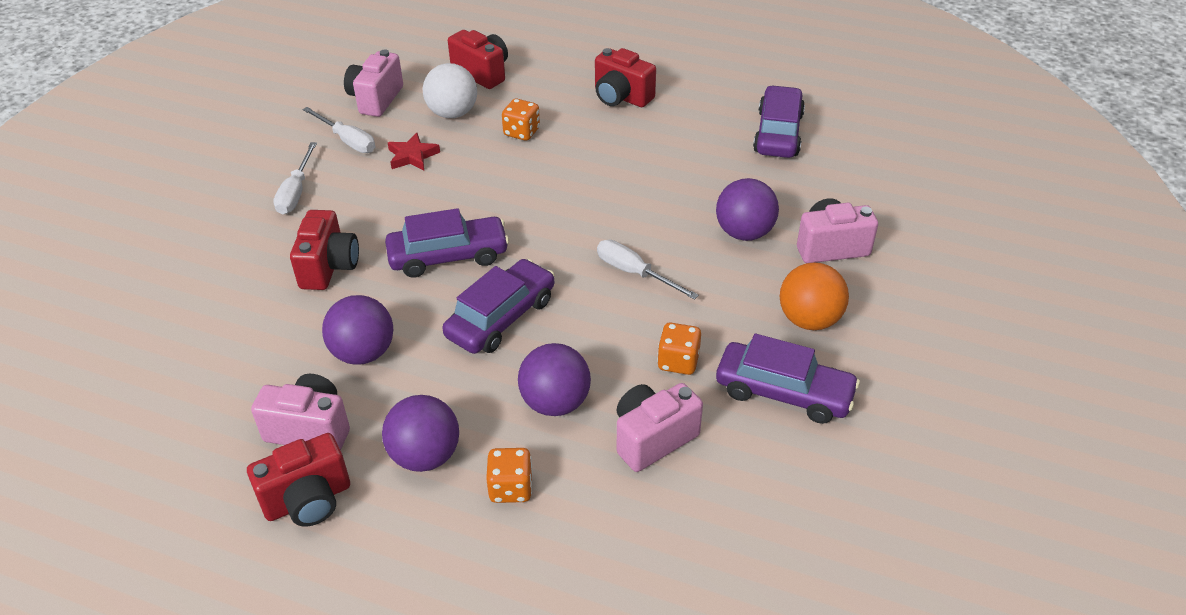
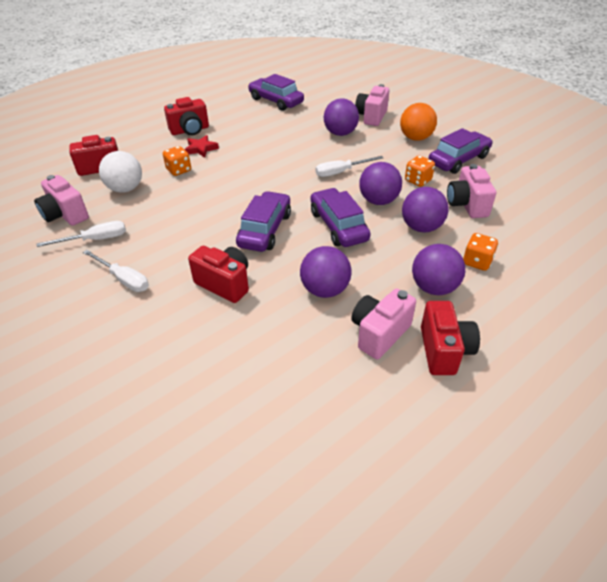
camera: 60 degrees left, 0 degrees up
red star [388,133,440,171] -> red star moved to [184,135,219,158]
none -> purple ball [359,162,402,205]

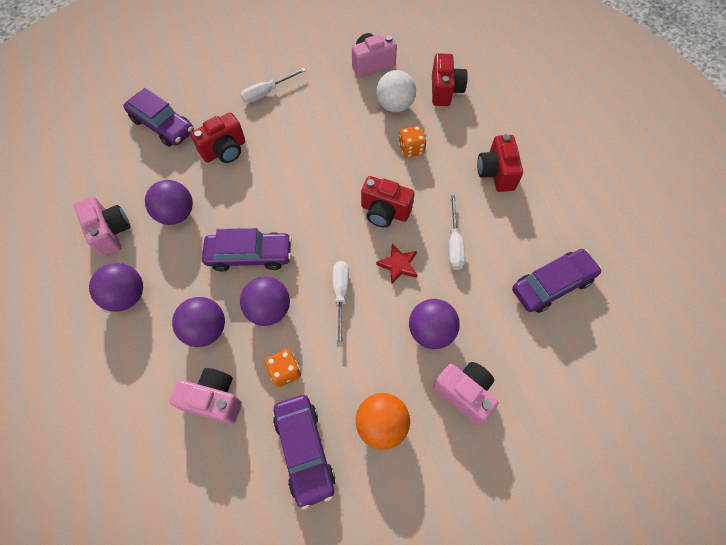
camera: 110 degrees right, 20 degrees up
white screwdriver [36,221,126,247] -> white screwdriver moved to [448,195,465,270]
red star [184,135,219,158] -> red star moved to [376,243,417,284]
purple car [236,191,291,252] -> purple car moved to [123,88,194,147]
red camera [421,301,480,375] -> red camera moved to [361,176,415,228]
orange dice [463,233,498,271] -> none

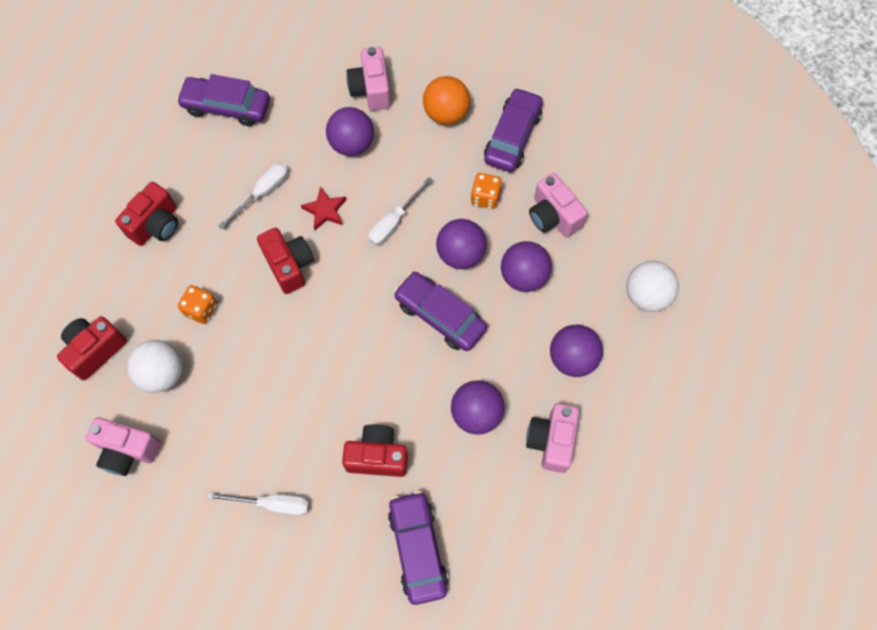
camera: 140 degrees left, 5 degrees up
none -> white ball [626,261,679,312]

